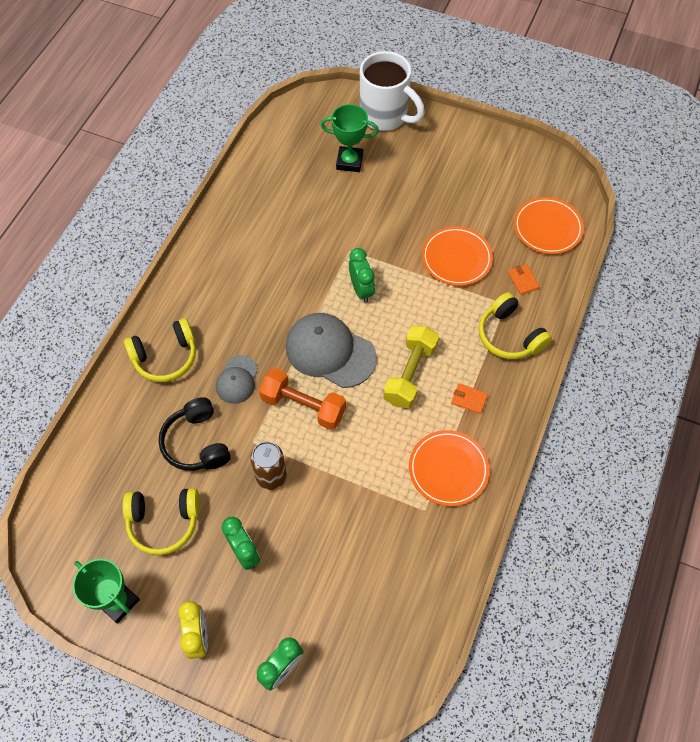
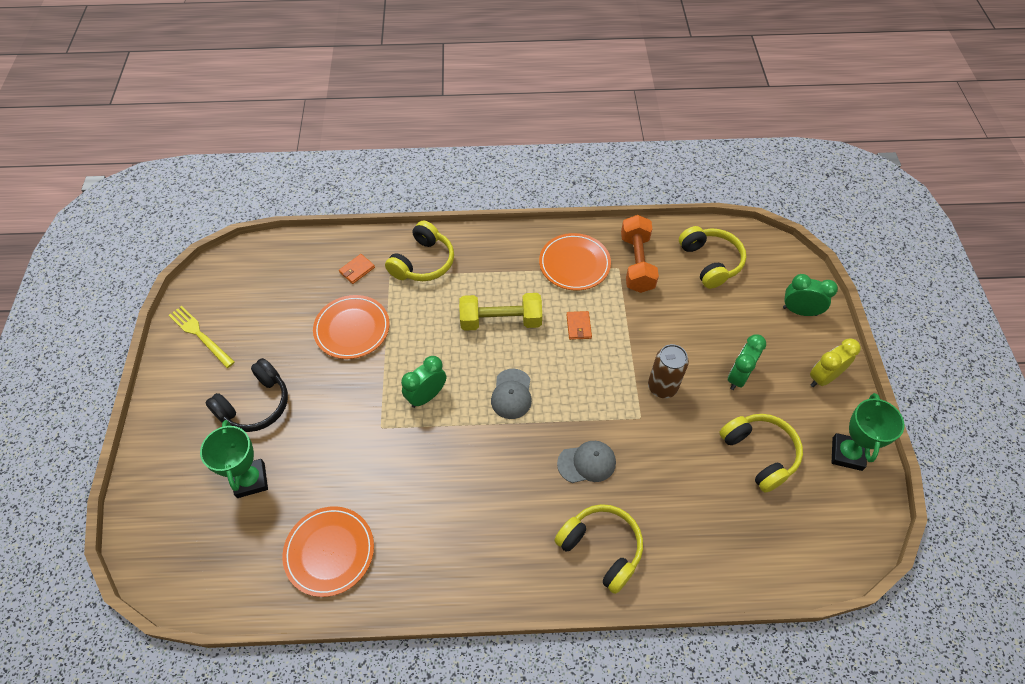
camera: 115 degrees left, 5 degrees down
black headphones [159,397,231,471] -> black headphones moved to [205,358,288,432]
orange dumbbell [259,368,346,430] -> orange dumbbell moved to [621,215,659,293]
grey cap [285,313,377,388] -> grey cap [491,369,532,419], size x0.55
white mug [360,51,425,131] -> none
orange wallet [451,383,488,414] -> orange wallet moved to [566,311,592,340]
orange plate [514,197,584,254] -> orange plate moved to [282,506,374,597]
none -> yellow fork [169,306,235,368]
none -> yellow headphones [679,226,746,289]

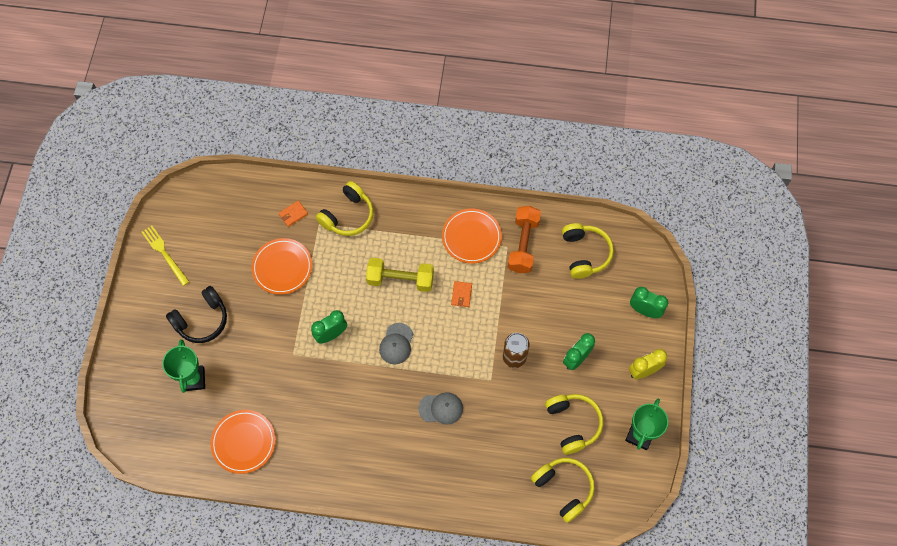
camera: 10 degrees right, 10 degrees up
yellow headphones [554,504,643,594] -> yellow headphones moved to [531,458,595,523]

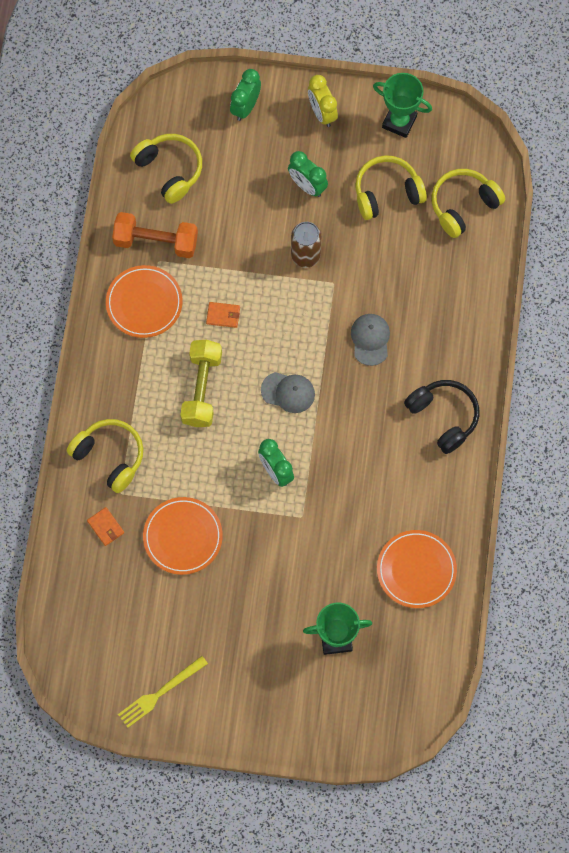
camera: 90 degrees left, 5 degrees up
black headphones [166,286,227,343] -> black headphones moved to [404,380,480,454]
yellow headphones [562,223,614,279] -> yellow headphones turned 60 degrees clockwise [130,134,202,204]

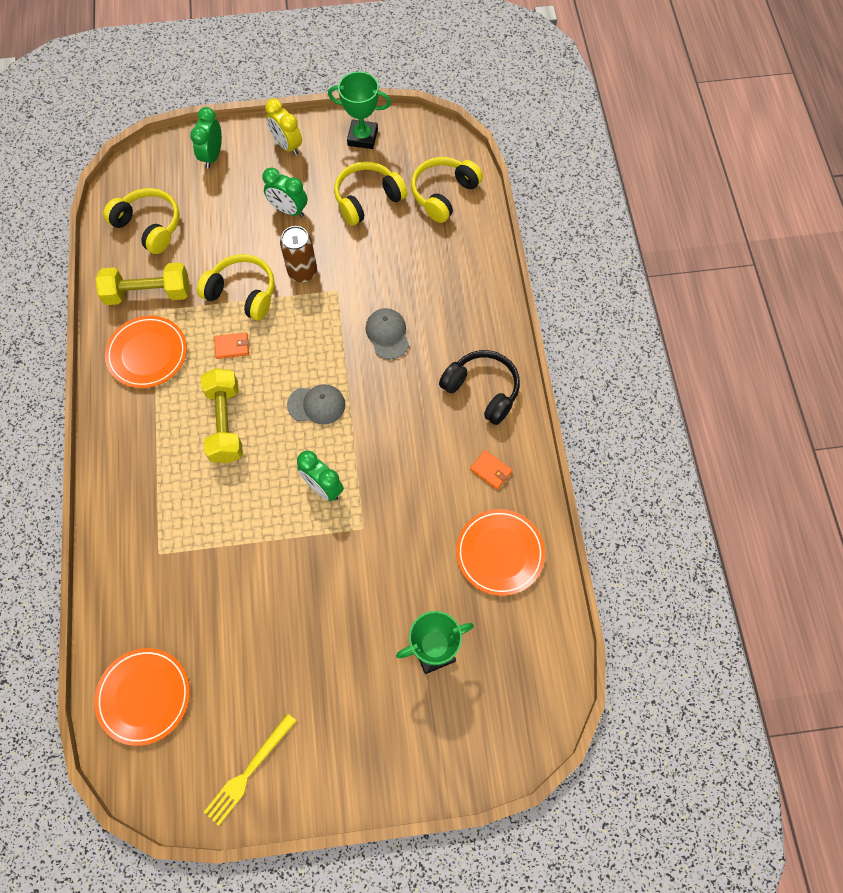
camera: 15 degrees left, 5 degrees down
yellow headphones [67,419,143,493] -> yellow headphones moved to [197,254,275,321]
orange wallet [87,507,124,546] -> orange wallet moved to [470,450,512,490]
orange dumbbell [112,212,198,258] -> yellow dumbbell [95,263,190,305]
orange plate [143,497,223,575] -> orange plate moved to [94,648,190,746]

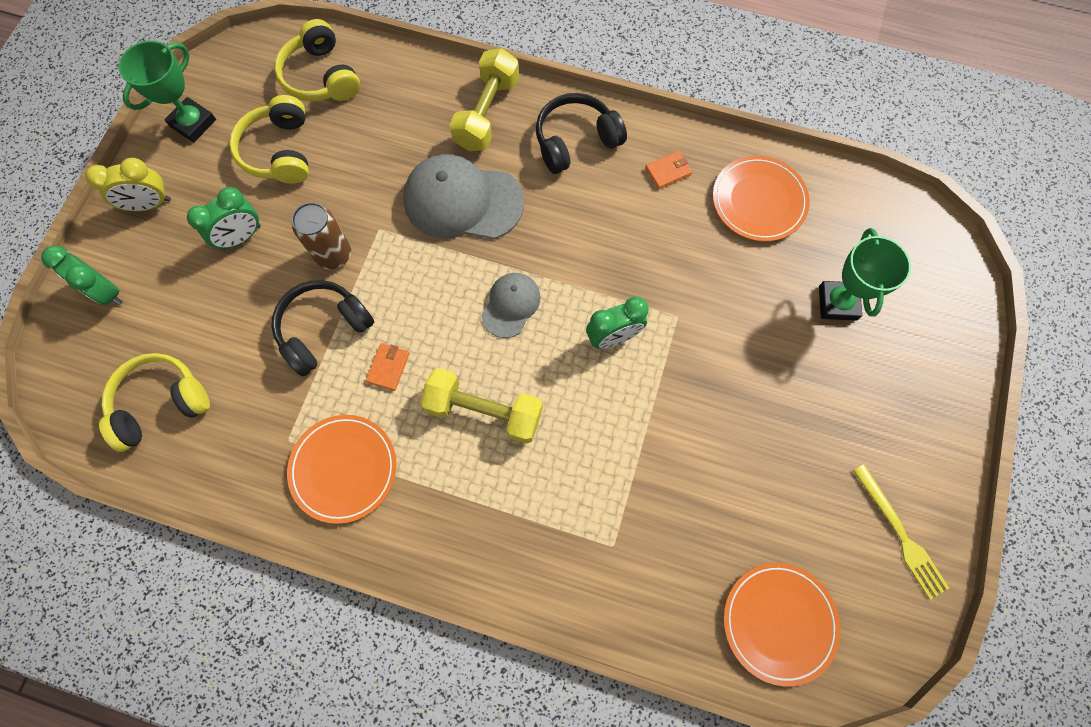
camera: 65 degrees left, 5 degrees up
yellow dumbbell [95,263,190,305] -> yellow dumbbell moved to [449,48,519,151]
yellow headphones [197,254,275,321] -> black headphones [271,280,374,376]
grey cap [366,308,409,359] -> grey cap [403,154,524,239], size x1.80

